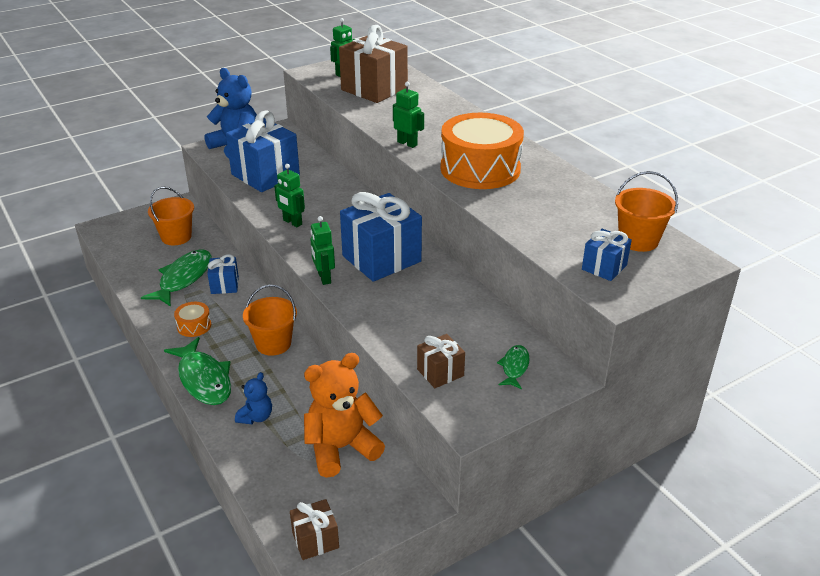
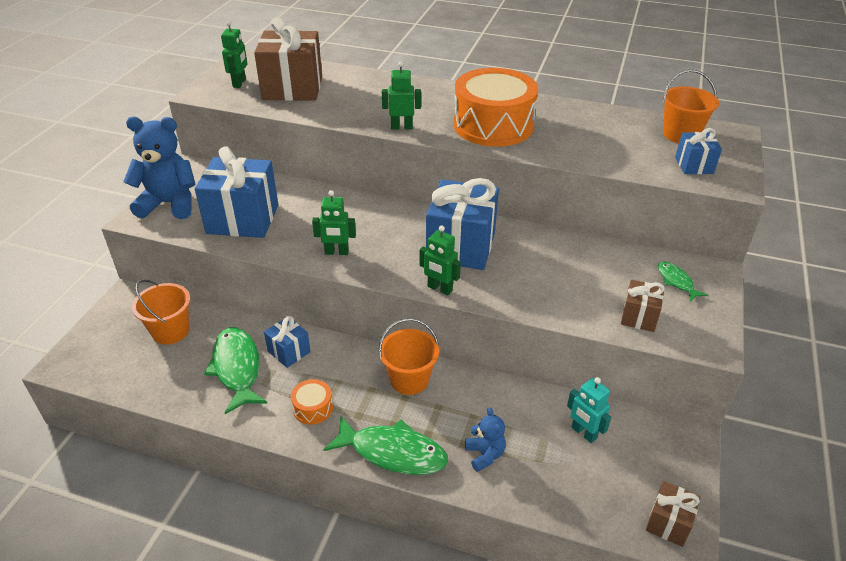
camera: 40 degrees left, 5 degrees up
orange teddy bear [304,353,385,478] -> turquoise robot [567,377,611,443]

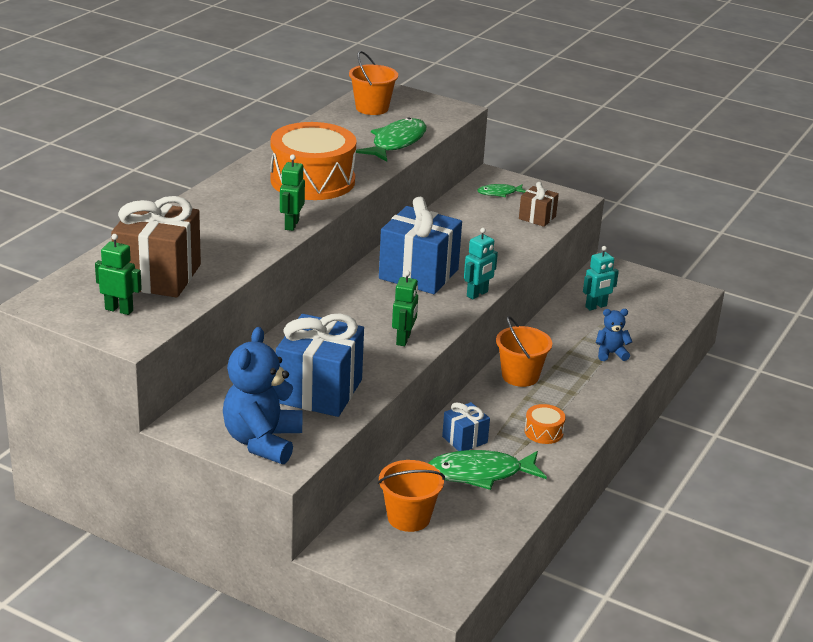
camera: 80 degrees left, 10 degrees down
green fish [323,415,448,475] -> green fish moved to [356,117,426,162]
green robot [420,226,461,295] -> turquoise robot [464,228,498,299]
brown gift [646,481,701,547] -> none
blue gift [675,128,722,174] -> none

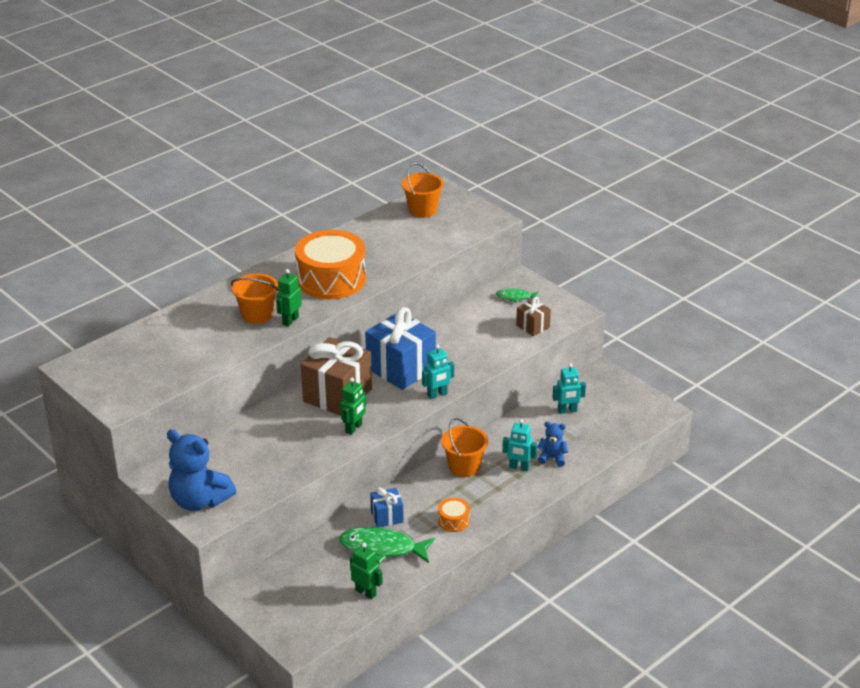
camera: 20 degrees right, 5 degrees up
green robot [95,234,142,315] -> green robot moved to [350,543,383,600]
brown gift [111,196,201,298] -> brown gift moved to [301,337,372,416]
blue teddy bear [223,327,303,464] -> blue teddy bear turned 90 degrees counterclockwise [167,429,236,511]
blue gift [276,313,364,417] -> none
green fish [356,117,426,162] -> none
orange bucket [378,460,445,532] -> orange bucket moved to [231,273,279,324]
none -> turquoise robot [502,419,537,471]

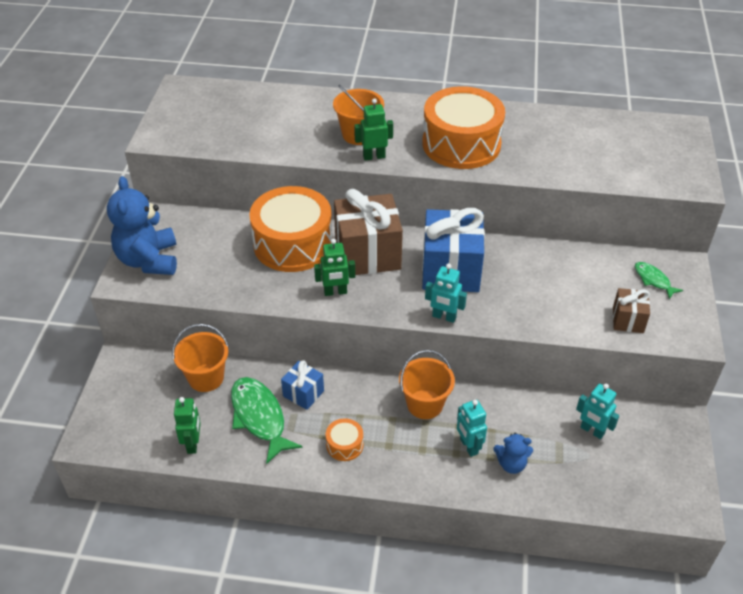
camera: 50 degrees right, 10 degrees up
orange bucket [402,163,444,218] -> orange bucket moved to [172,324,229,392]
blue teddy bear [537,422,568,467] -> blue teddy bear turned 120 degrees clockwise [493,433,533,474]
none -> orange drum [249,186,332,272]

